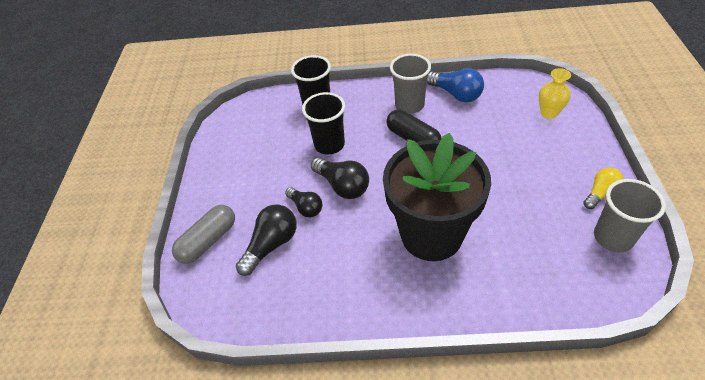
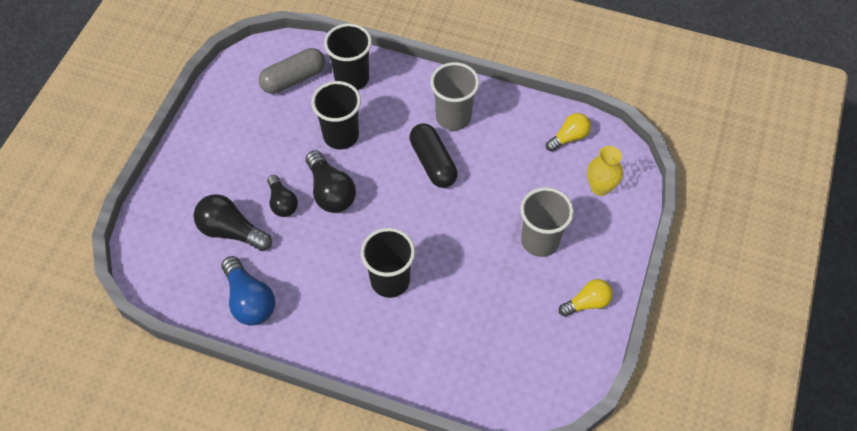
camera: 15 degrees right, 10 degrees up
grey capsule [172,205,235,264] -> grey capsule moved to [259,48,325,94]
black light bulb [236,204,297,276] -> black light bulb turned 120 degrees counterclockwise [194,194,272,251]
black flower pot [383,133,491,261] -> black cup [361,228,415,298]
blue light bulb [427,68,484,102] -> blue light bulb moved to [222,256,275,326]
grey cup [594,179,666,252] -> grey cup moved to [520,187,574,257]
none -> yellow light bulb [546,113,591,152]

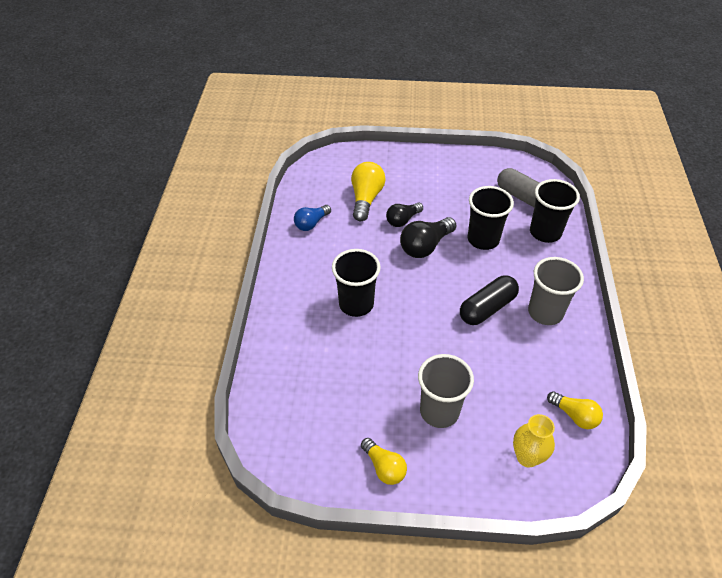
camera: 75 degrees right, 10 degrees down
black light bulb [194,194,272,251] -> yellow light bulb [351,162,386,221]
blue light bulb [222,256,275,326] -> blue light bulb [294,205,331,231], size x0.66

